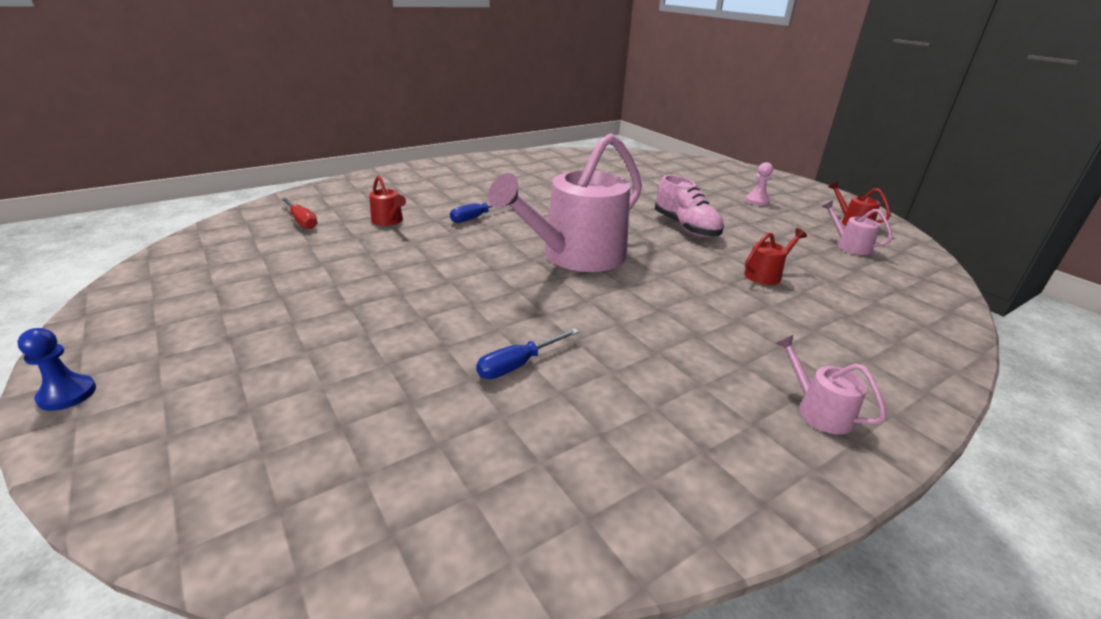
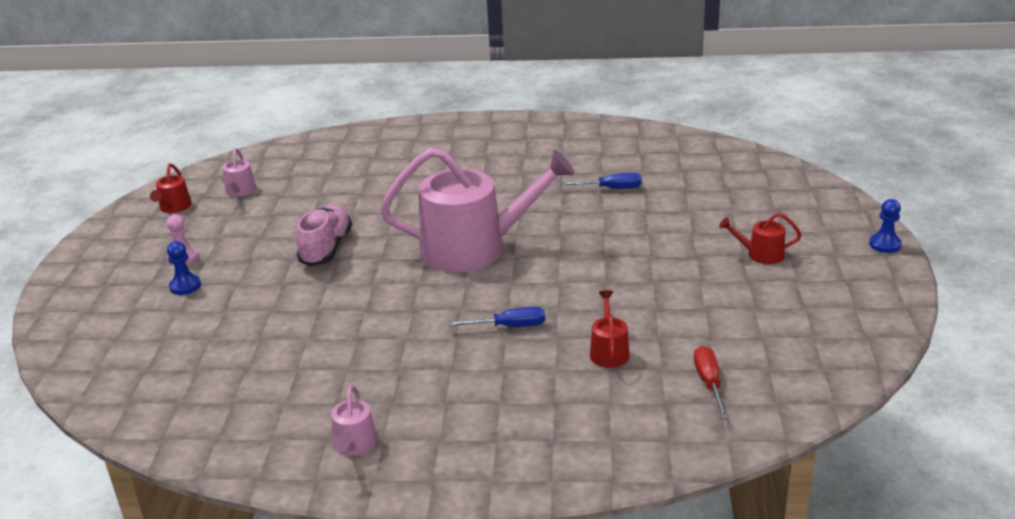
camera: 140 degrees left, 0 degrees up
red watering can [744,228,807,285] -> red watering can moved to [719,212,801,264]
pink watering can [776,335,886,434] -> pink watering can moved to [331,385,377,456]
none -> blue pawn [167,241,201,295]

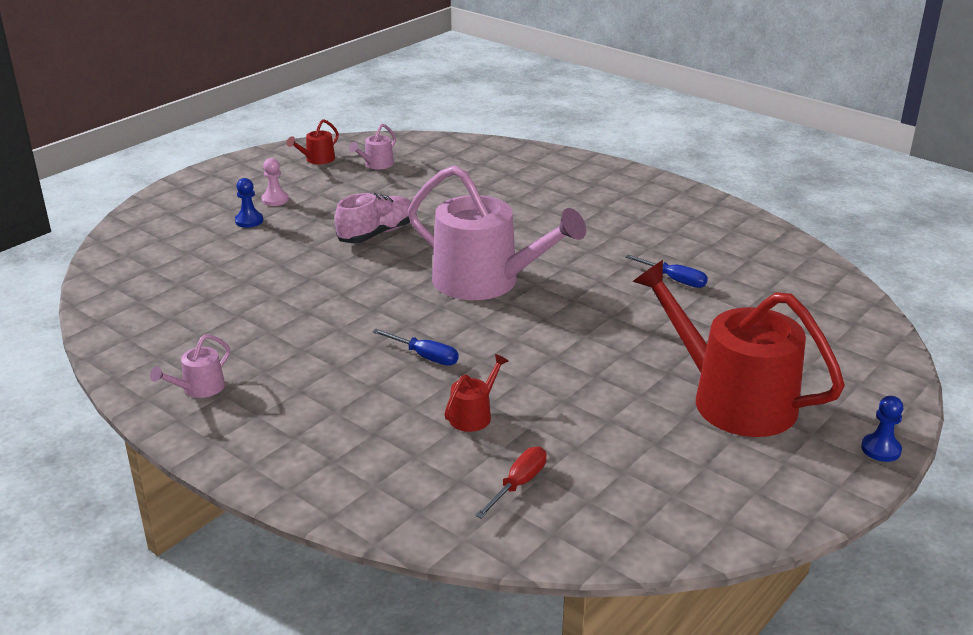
camera: 35 degrees right, 0 degrees up
red watering can [719,212,801,264] -> red watering can [633,260,845,437], size x2.44

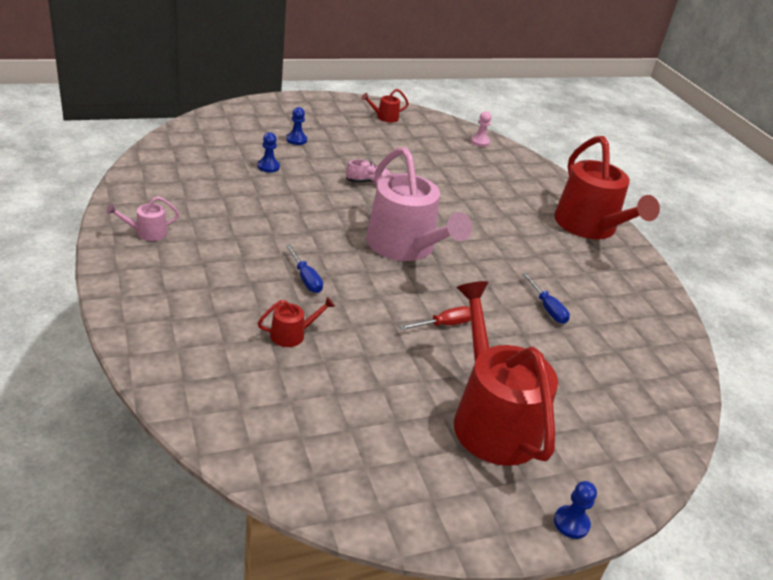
camera: 25 degrees right, 5 degrees up
pink pawn [261,158,289,206] -> pink pawn moved to [470,111,491,147]
pink shoe [335,193,411,243] -> pink shoe [346,159,391,184], size x0.63
pink watering can [349,124,396,169] -> none
red screwdriver [475,447,547,519] -> red screwdriver moved to [400,306,471,330]
none -> blue pawn [257,132,280,172]
none -> red watering can [554,136,660,239]

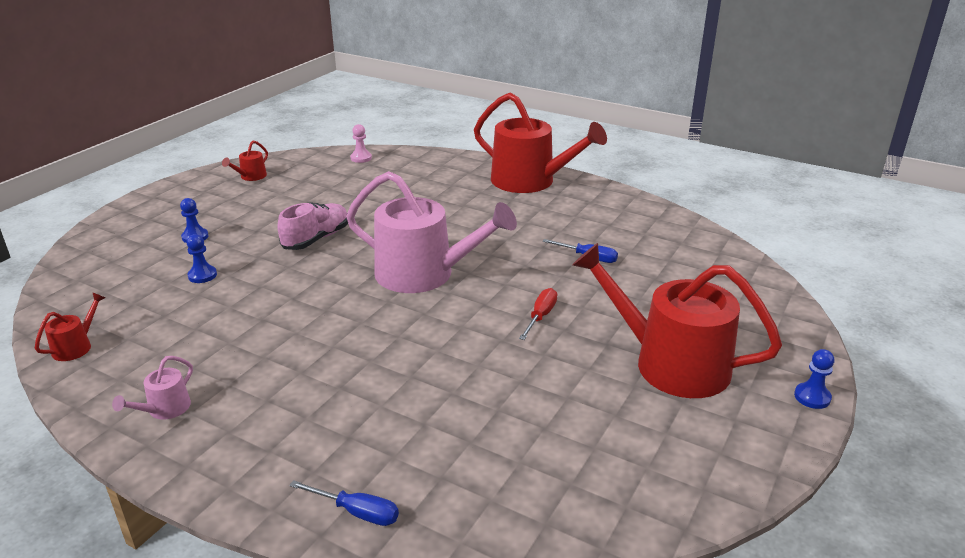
camera: 35 degrees left, 5 degrees down
red watering can [258,297,335,347] -> red watering can moved to [35,292,105,361]
blue screwdriver [285,244,323,293] -> blue screwdriver moved to [289,480,399,526]
pink shoe [346,159,391,184] -> pink shoe [277,202,348,250], size x1.58

